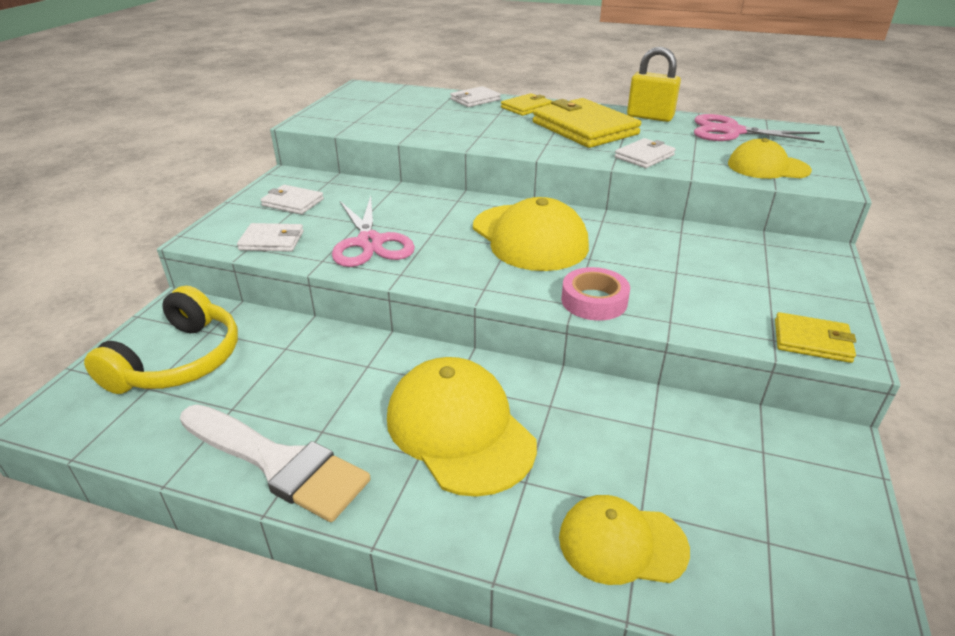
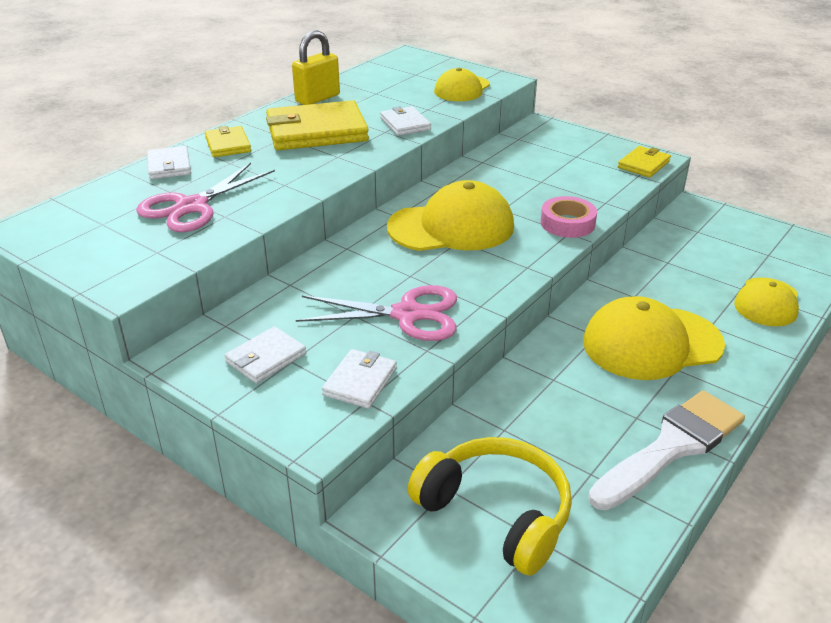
camera: 70 degrees left, 0 degrees up
pink scissors [694,114,825,143] -> pink scissors moved to [136,163,275,232]

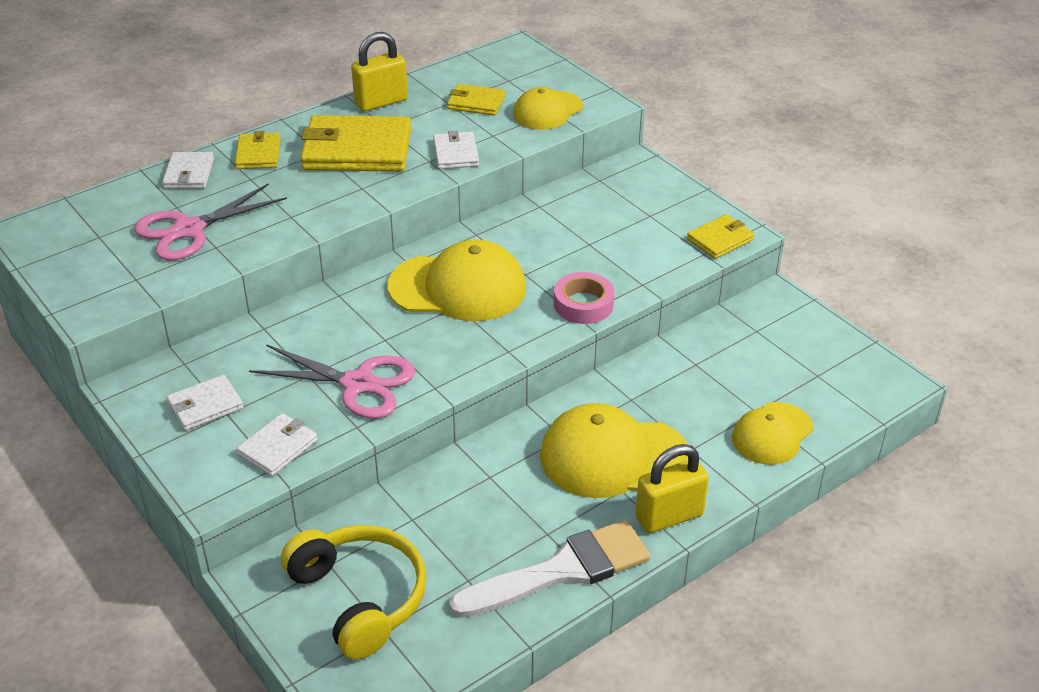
camera: 15 degrees right, 5 degrees up
none -> yellow wallet [447,84,505,115]
none -> yellow padlock [635,444,709,533]

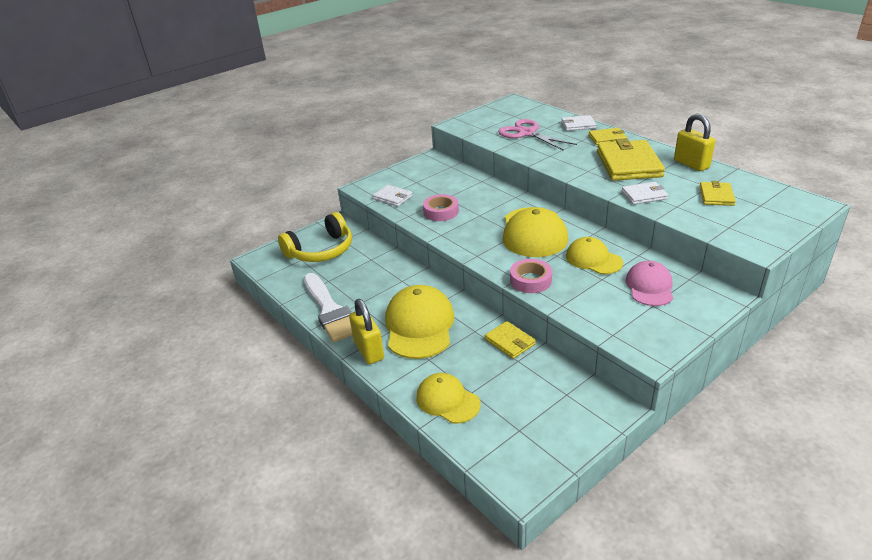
camera: 90 degrees right, 5 degrees down
white wallet [166,375,243,431] -> none
pink scissors [249,344,415,419] -> pink tape [423,194,459,221]
yellow cap [513,87,583,130] -> yellow cap moved to [566,237,623,274]
yellow wallet [687,215,755,259] -> yellow wallet moved to [485,321,536,359]
none -> pink cap [626,261,673,306]

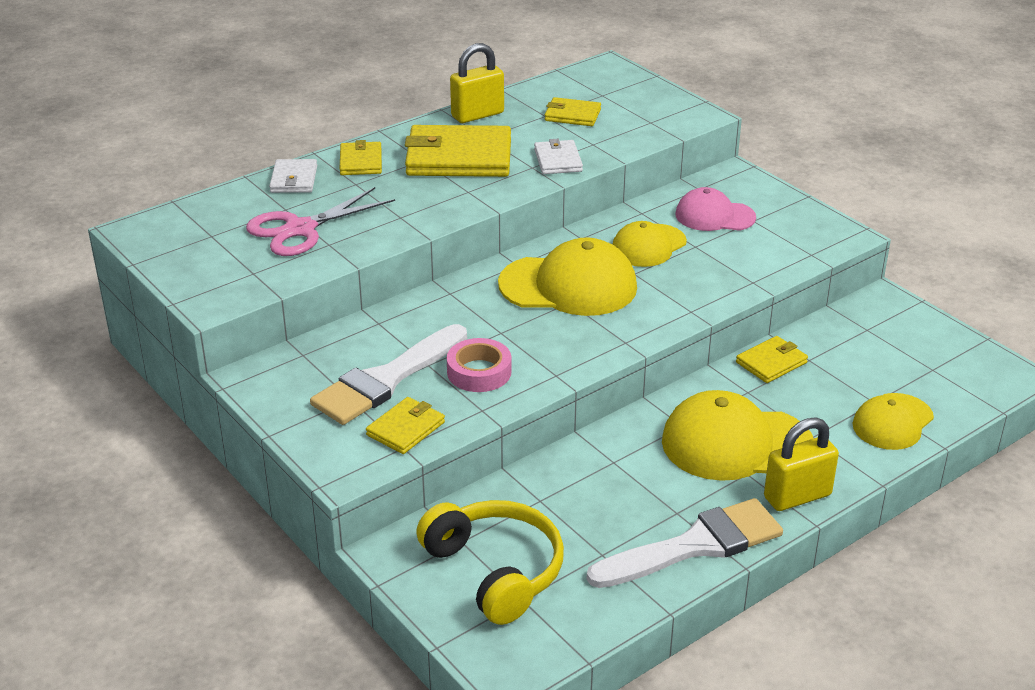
camera: 90 degrees left, 0 degrees up
white wallet [372,185,413,207] -> yellow wallet [366,397,445,454]
pink tape [510,259,552,293] -> none
none -> white brush [310,324,467,425]

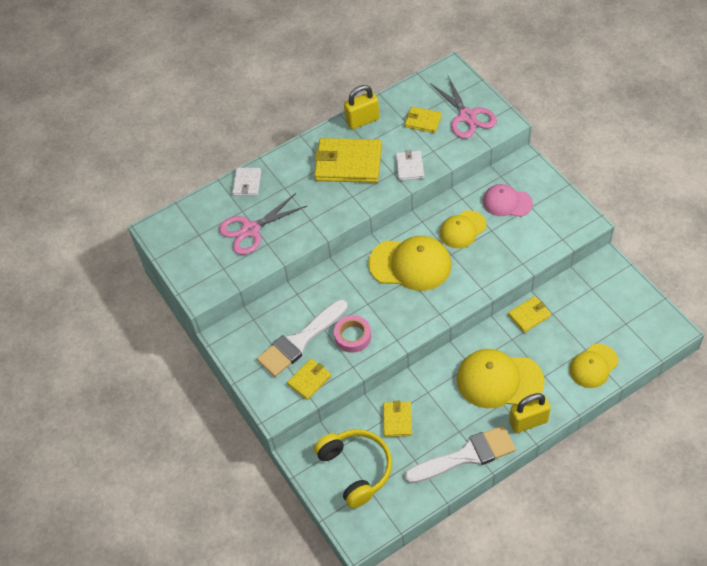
camera: 10 degrees right, 20 degrees up
yellow wallet [340,140,382,175] -> yellow wallet moved to [383,400,412,437]
none -> pink scissors [430,76,497,139]

